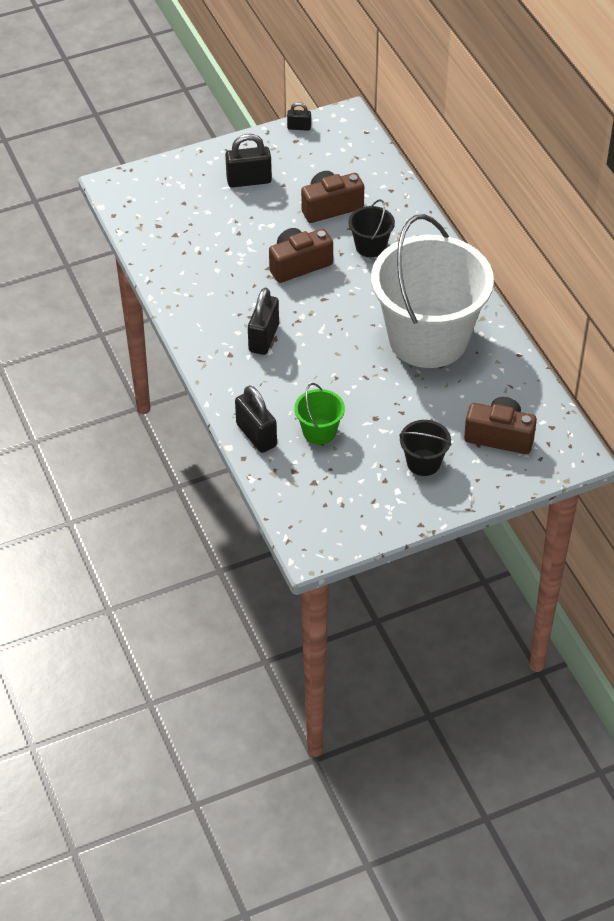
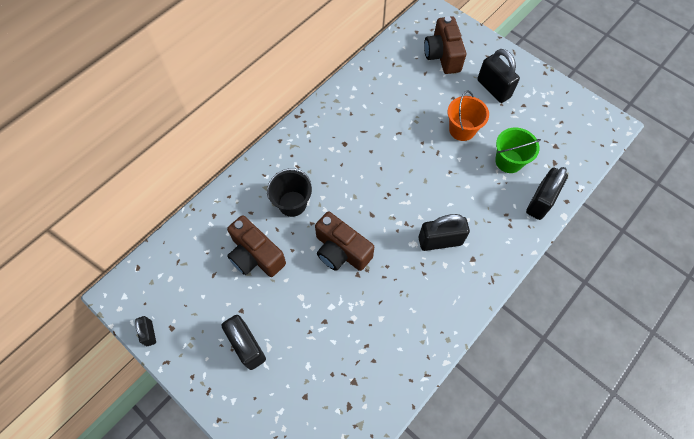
camera: 115 degrees left, 15 degrees up
white bucket [371,214,494,368] -> none
black bucket [399,420,452,476] -> black padlock [477,49,520,103]
none -> orange bucket [448,91,489,141]

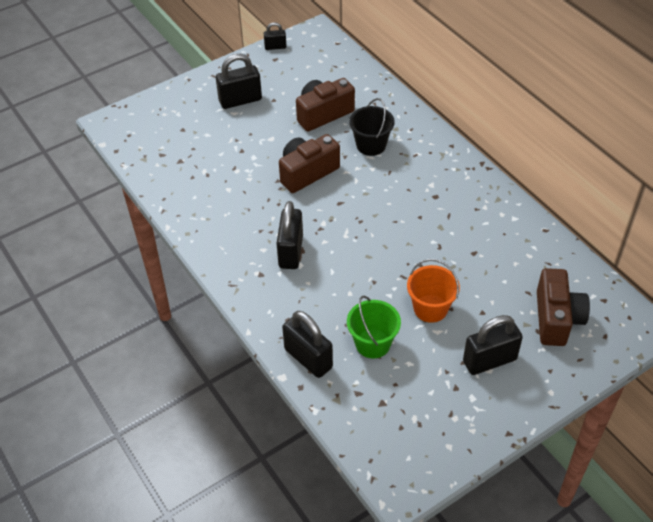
camera: 105 degrees right, 15 degrees down
brown camera [424,16,466,74] -> brown camera turned 90 degrees clockwise [537,268,590,346]

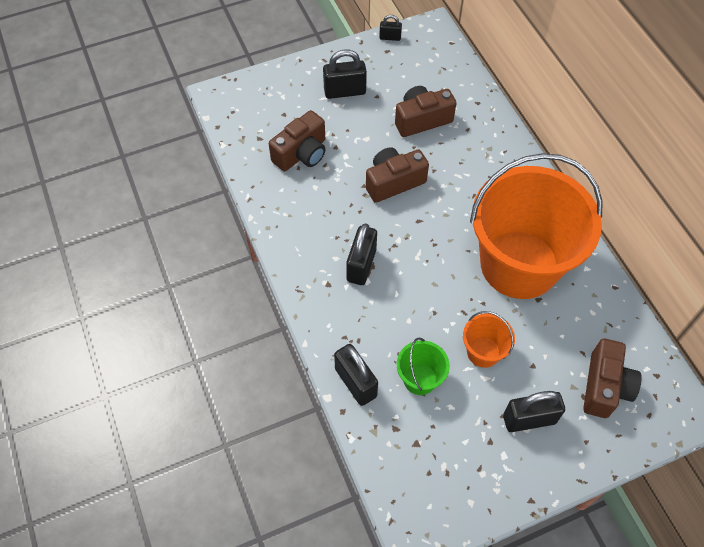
camera: 10 degrees right, 10 degrees up
black bucket [349,98,395,156] -> none
none -> brown camera [269,110,326,171]
none -> orange bucket [470,153,603,299]

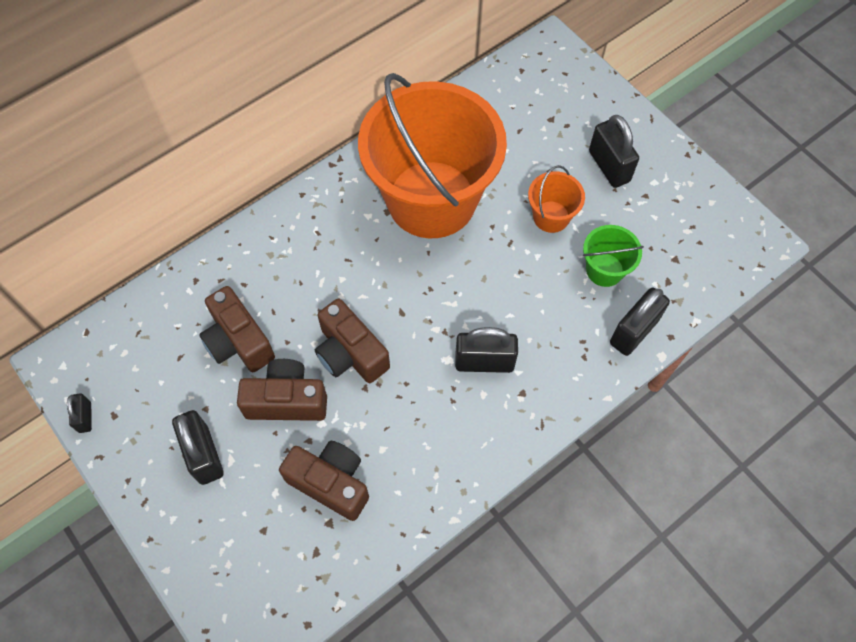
camera: 105 degrees left, 5 degrees up
brown camera [583,338,642,418] -> brown camera moved to [237,359,327,421]

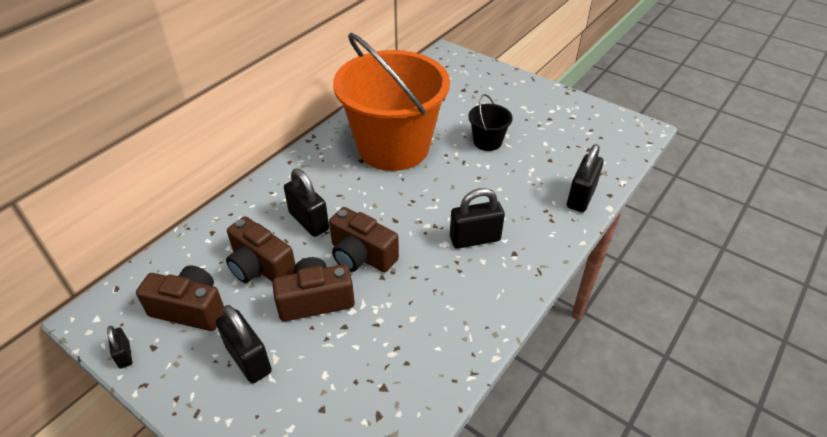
camera: 15 degrees left, 20 degrees down
brown camera [279,441,369,521] -> brown camera moved to [136,265,224,331]
orange bucket [528,165,585,233] -> black bucket [468,94,513,151]
green bucket [583,225,644,287] -> none
black padlock [589,115,639,188] -> black padlock moved to [284,169,329,237]

